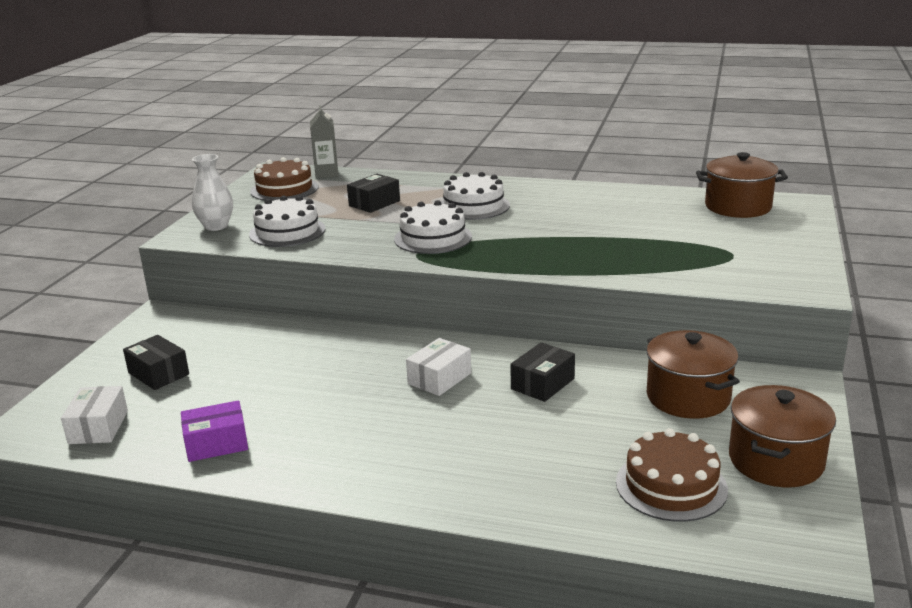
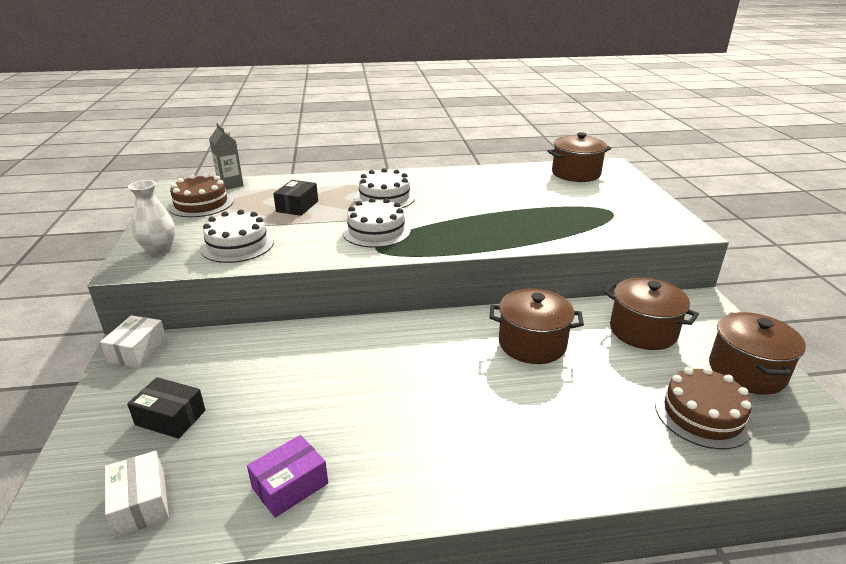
camera: 25 degrees left, 5 degrees up
white box [406,338,471,396] -> white box moved to [100,315,167,368]
black box [510,342,575,402] -> brown pot [489,289,584,364]

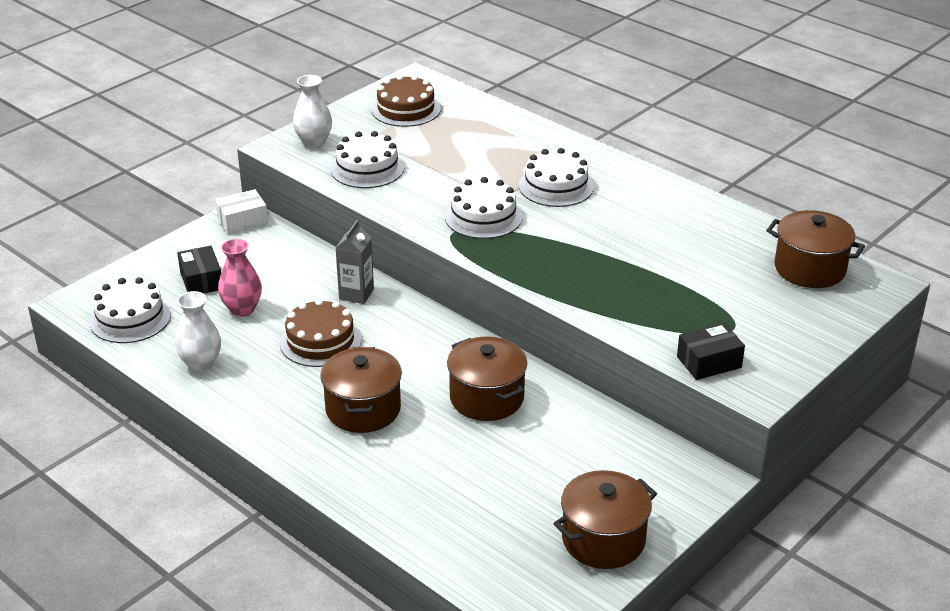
camera: 50 degrees right, 5 degrees up
white box [105,451,169,537] -> white cake [90,277,171,343]
grey carton [209,123,244,190] -> grey carton moved to [336,220,374,304]
purple box [247,435,328,518] -> white vase [175,291,221,372]
black box [273,180,318,216] -> black box moved to [677,323,745,380]
brown pot [604,278,699,350] -> brown pot moved to [320,347,402,433]
brown cake [655,367,754,449] -> brown cake moved to [280,299,361,367]
none -> pink vase [218,239,262,317]

